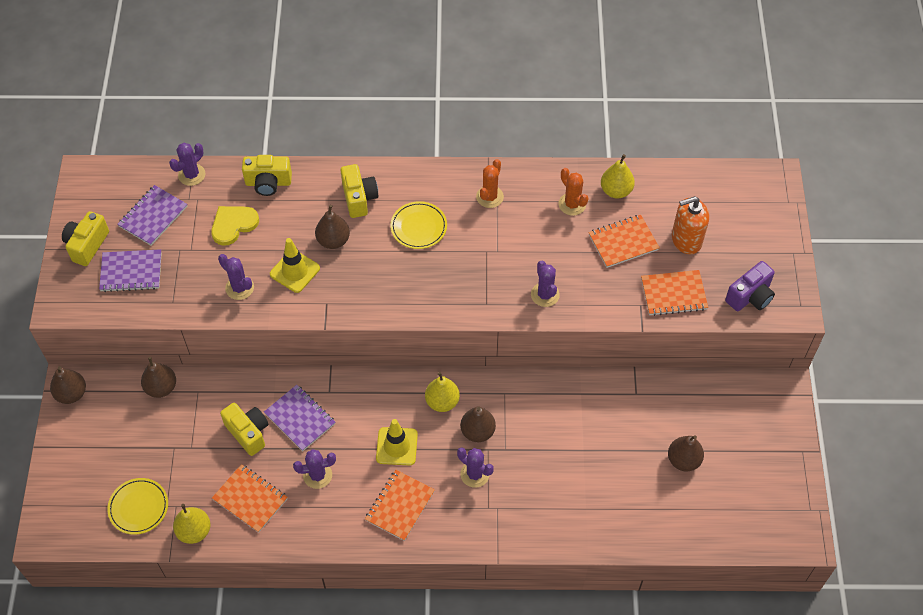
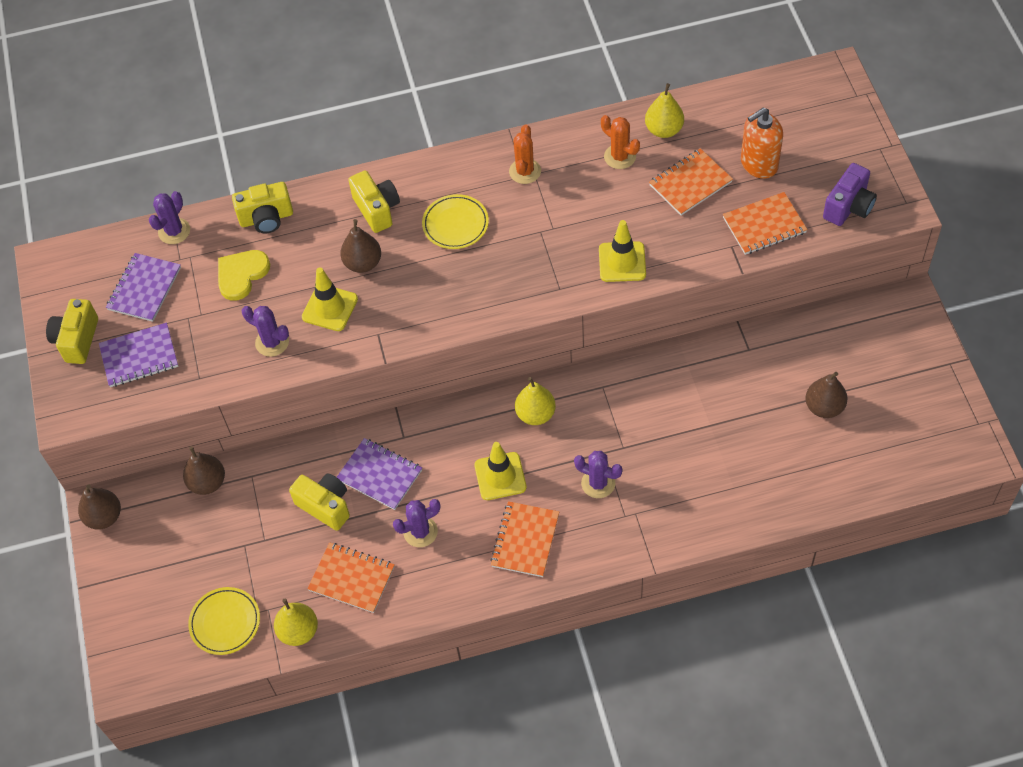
camera: 10 degrees left, 0 degrees up
brown pear [460,406,496,442] -> none
purple cactus [531,261,560,307] -> yellow traffic cone [599,220,646,282]

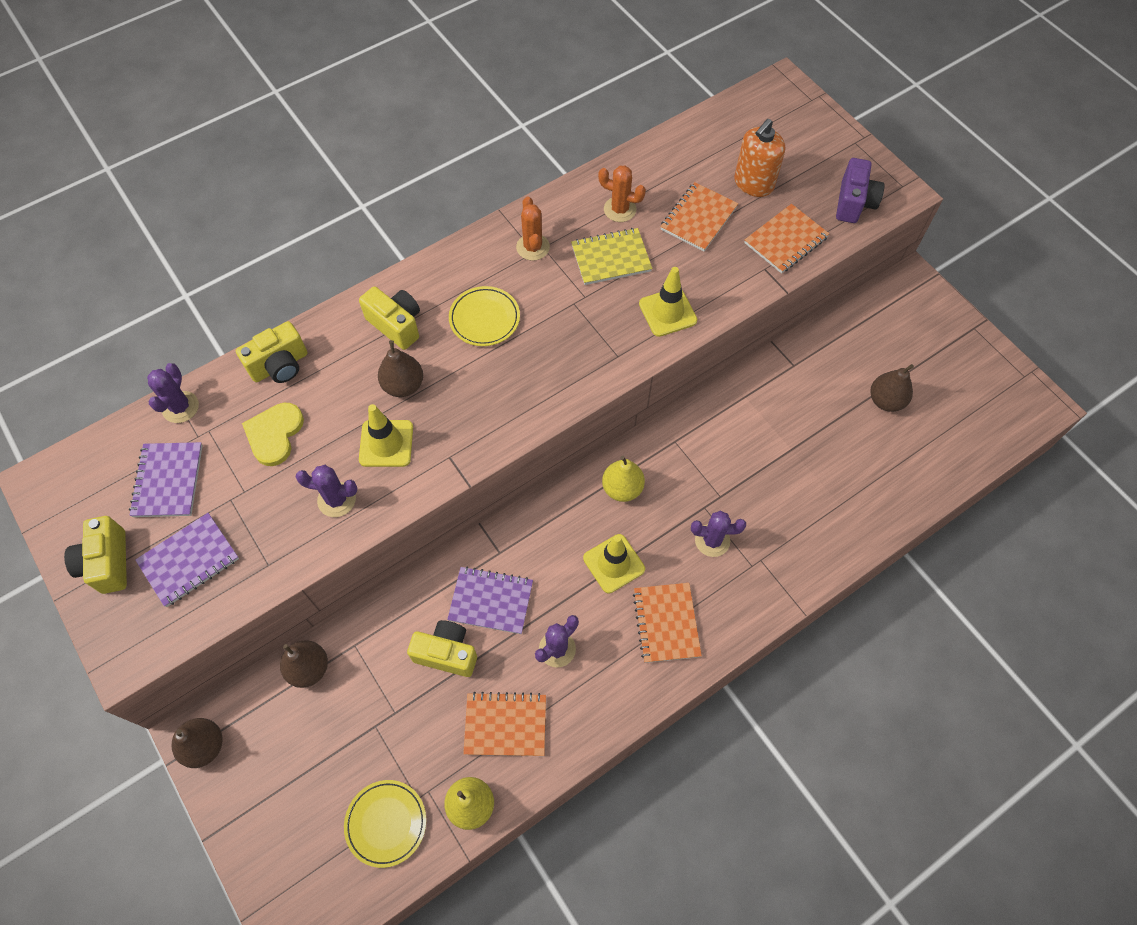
camera: 25 degrees left, 5 degrees up
yellow pear [645,83,684,138] -> none
none -> yellow notebook [571,228,652,285]

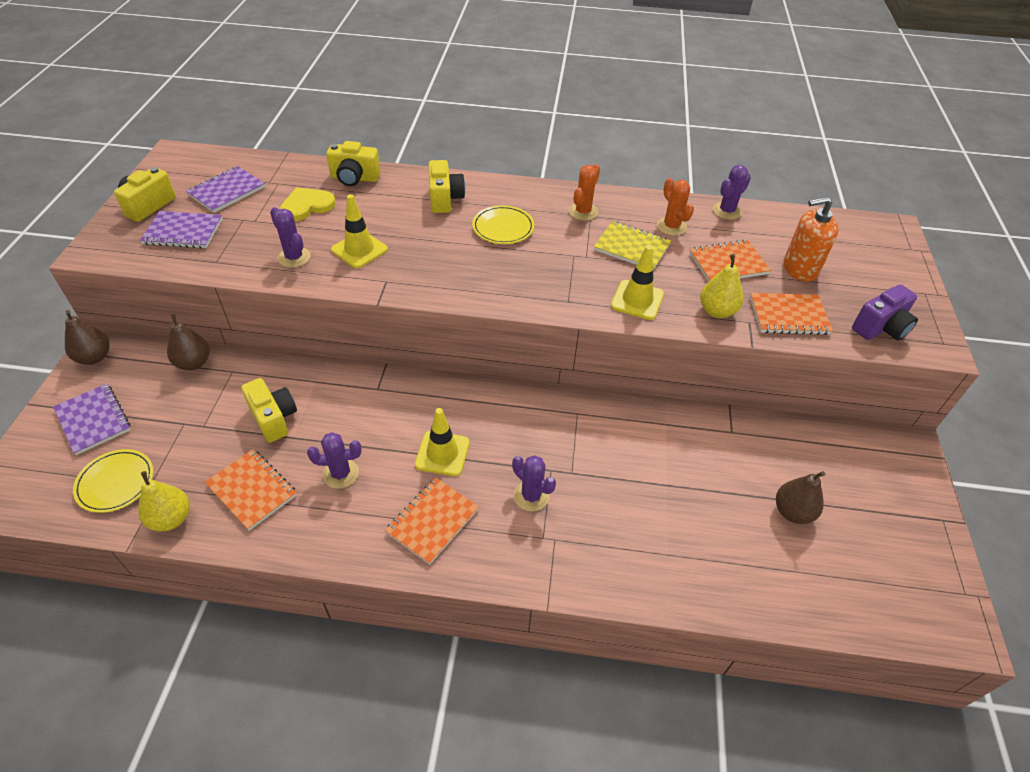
camera: 40 degrees right, 15 degrees down
purple cactus [147,363,199,423] -> purple cactus moved to [713,165,751,220]
brown pear [378,340,423,397] -> none
purple notebook [447,566,533,634] -> purple notebook moved to [53,384,130,455]
yellow pear [602,456,645,502] -> yellow pear moved to [700,254,743,318]

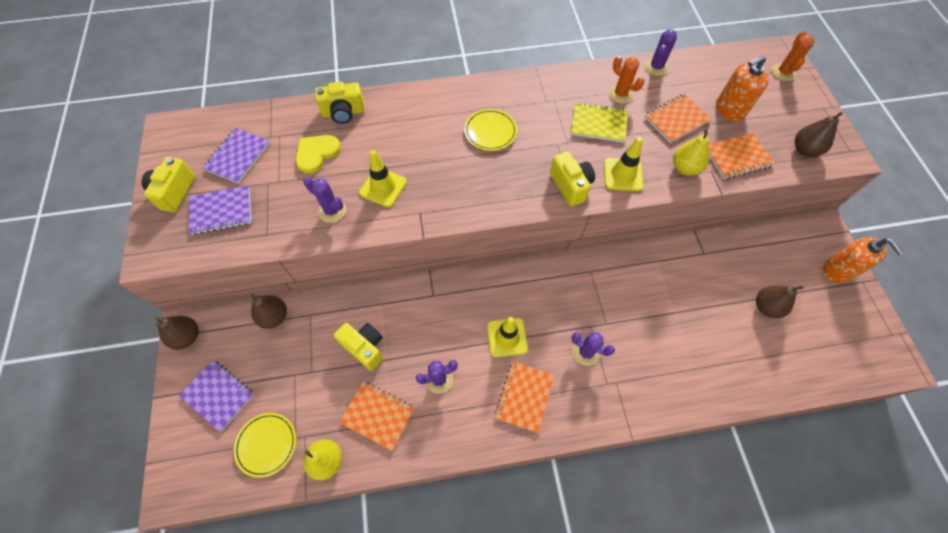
camera: 15 degrees left, 15 degrees up
yellow camera [428,160,465,213] -> yellow camera moved to [550,151,595,207]
orange cactus [569,164,600,221] -> orange cactus moved to [771,31,814,81]
purple camera [852,285,918,340] -> brown pear [795,112,843,157]
none -> orange soap dispenser [823,237,904,283]

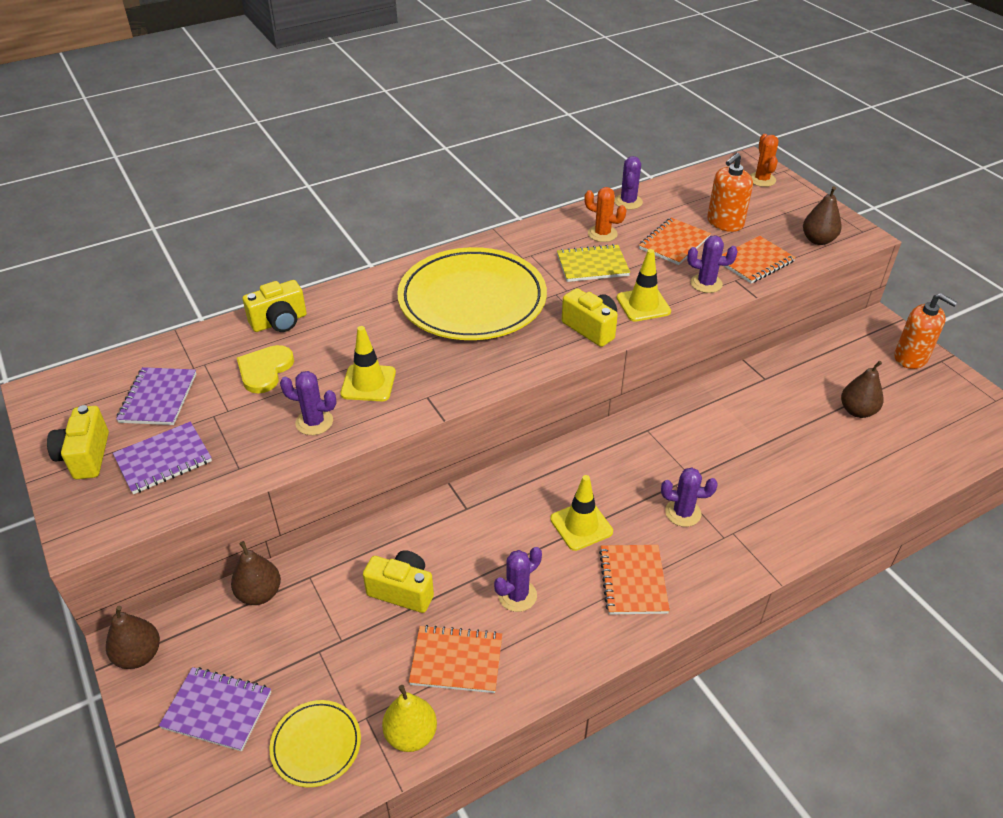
camera: 20 degrees left, 20 degrees down
yellow plate [464,109,517,151] -> yellow plate [397,247,547,340], size x2.25
yellow pear [673,128,709,176] -> purple cactus [687,235,738,293]

